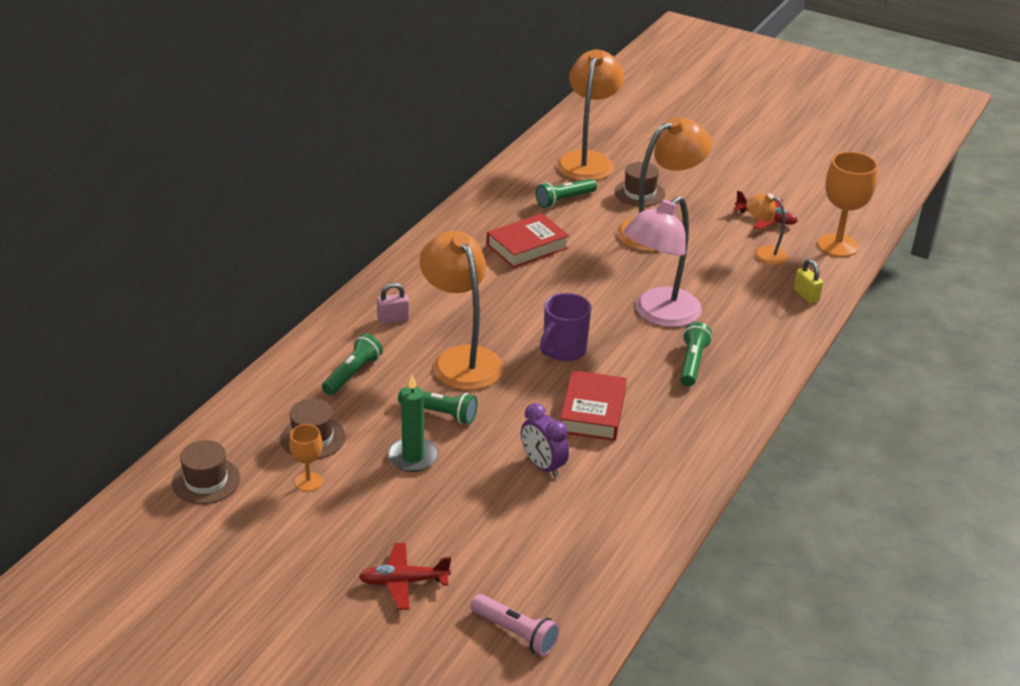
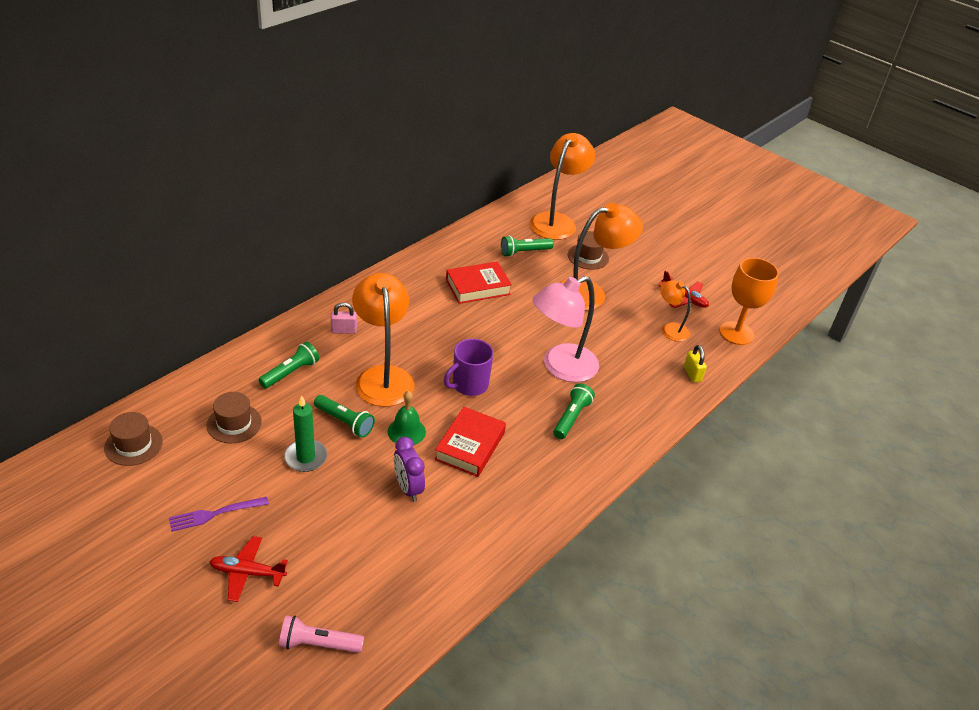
camera: 10 degrees right, 5 degrees up
orange goblet [289,424,323,491] -> none
pink flashlight [471,594,560,656] -> pink flashlight turned 135 degrees clockwise [279,615,364,653]
none -> purple fork [169,497,269,532]
none -> green bell [387,391,426,445]

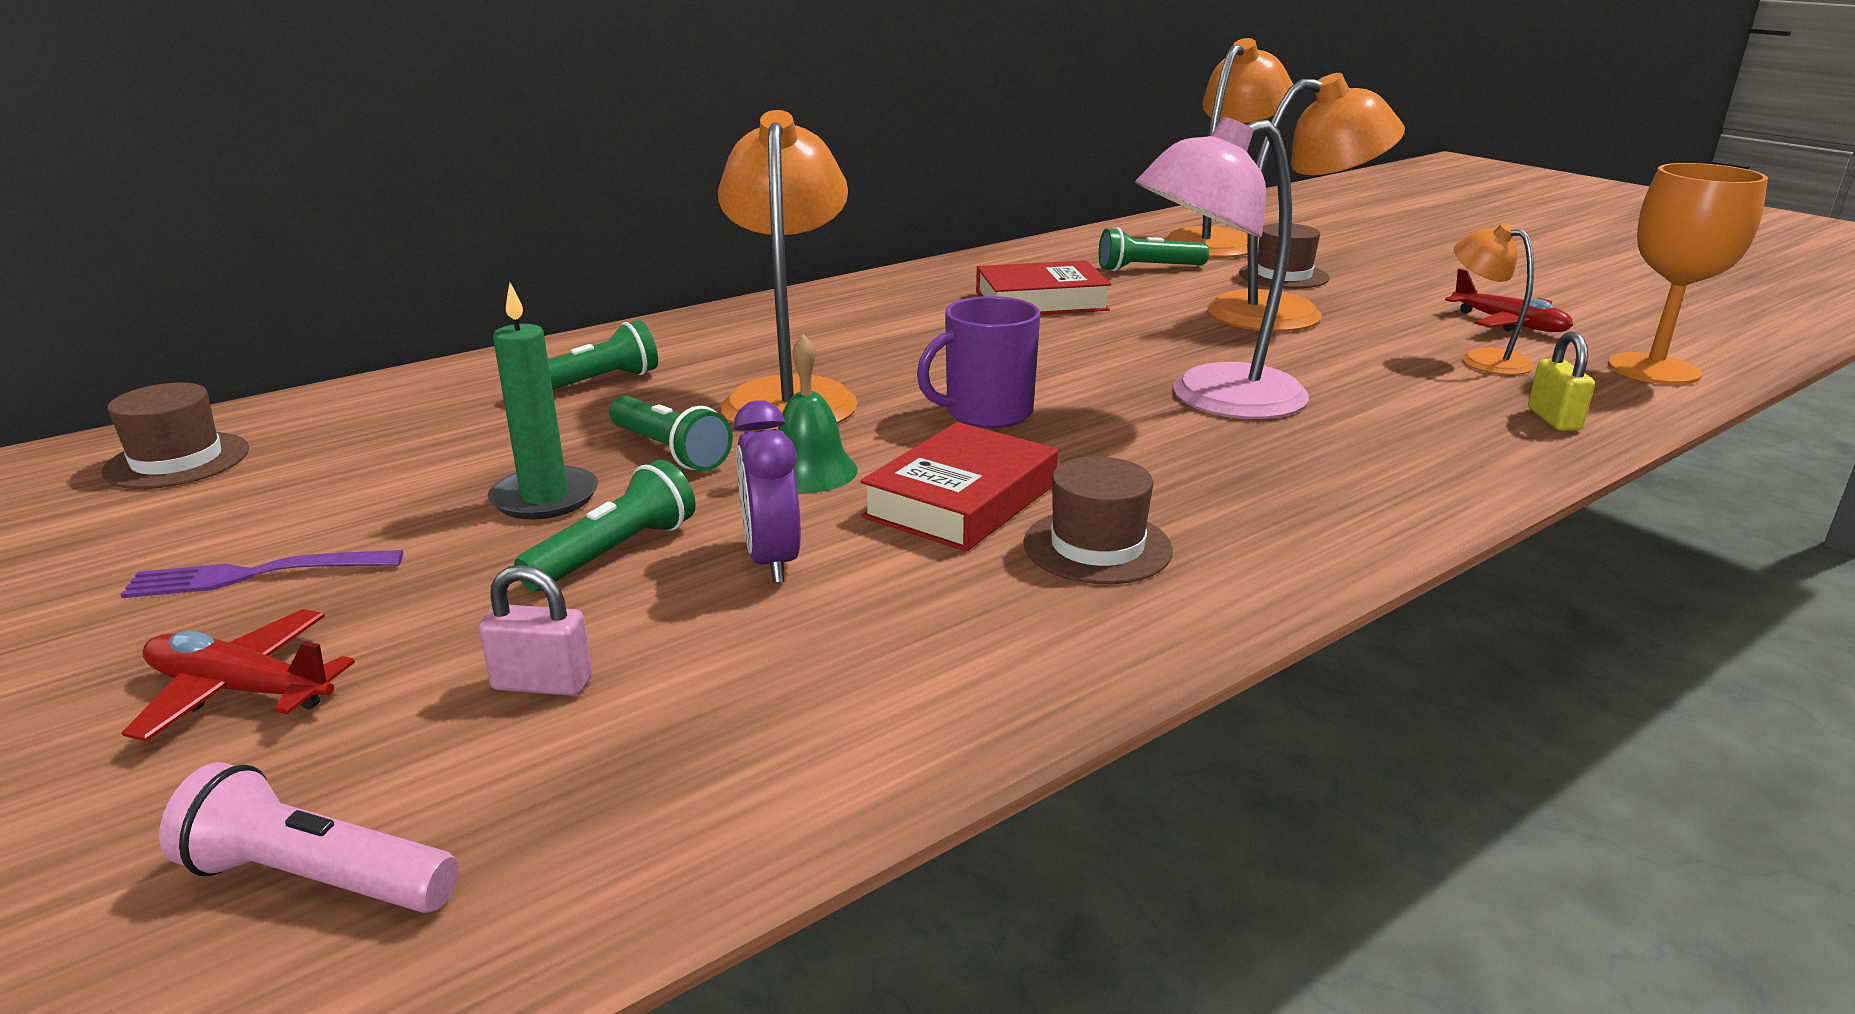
camera: 15 degrees right, 15 degrees down
brown hat [206,392,262,443] -> brown hat moved to [1023,456,1173,584]
pink padlock [331,302,357,334] -> pink padlock moved to [479,565,592,696]
green flashlight [553,384,595,439] -> green flashlight moved to [514,460,696,591]

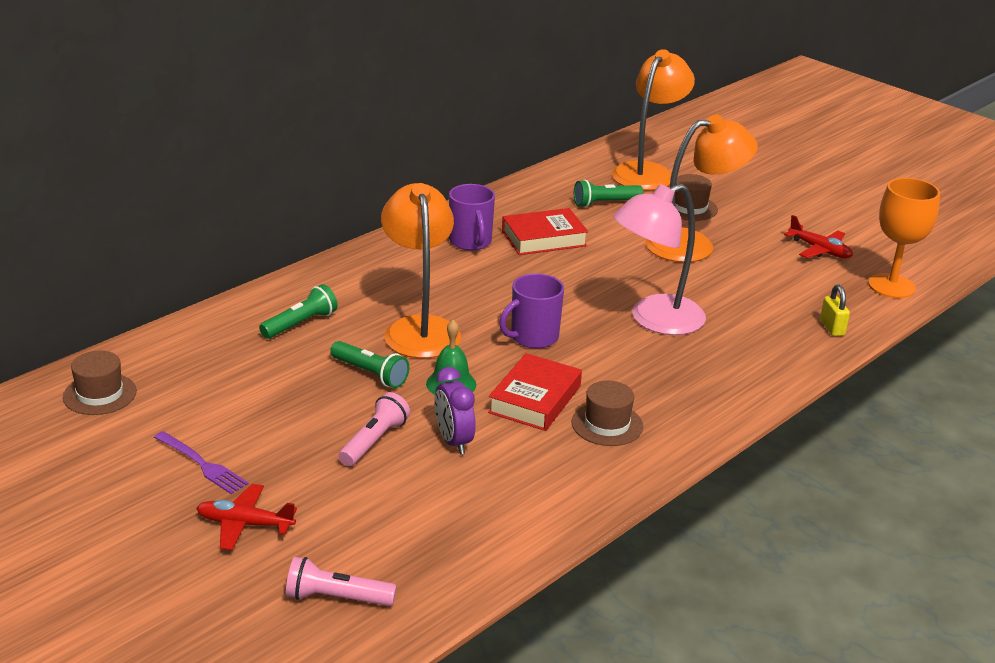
camera: 10 degrees left, 5 degrees up
purple fork [120,550,403,598] -> purple fork turned 120 degrees counterclockwise [154,431,249,494]
pink padlock [479,565,592,696] -> none
green candle [488,283,598,519] -> none
green flashlight [514,460,696,591] -> pink flashlight [339,392,410,466]
orange lamp [1454,223,1534,375] -> none
none -> purple mug [449,184,495,250]

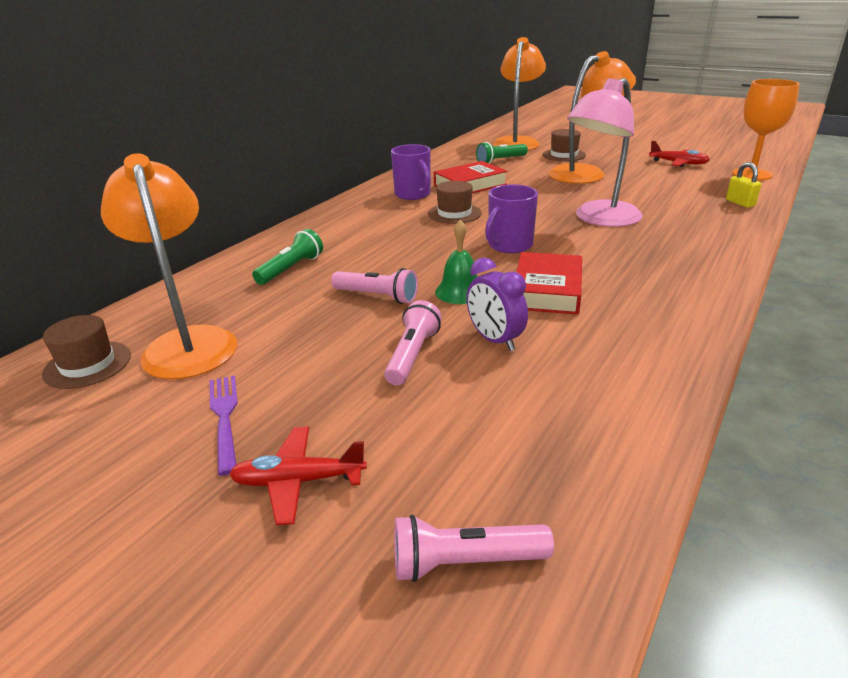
camera: 10 degrees left, 0 degrees up
purple fork [154,431,249,494] -> purple fork turned 135 degrees counterclockwise [209,375,238,476]
green flashlight [330,341,409,388] -> pink flashlight [331,268,418,304]
orange lamp [381,183,461,358] -> orange lamp moved to [101,153,237,379]
brown hat [572,380,643,446] -> brown hat moved to [428,181,482,224]

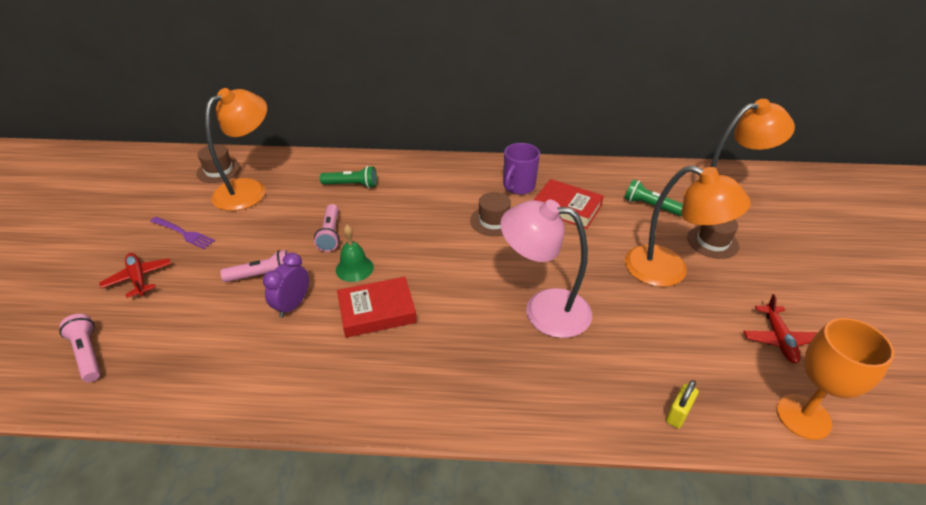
camera: 60 degrees right, 10 degrees up
purple fork [209,375,238,476] -> purple fork turned 75 degrees clockwise [150,217,215,249]
purple mug [485,184,538,253] -> none

